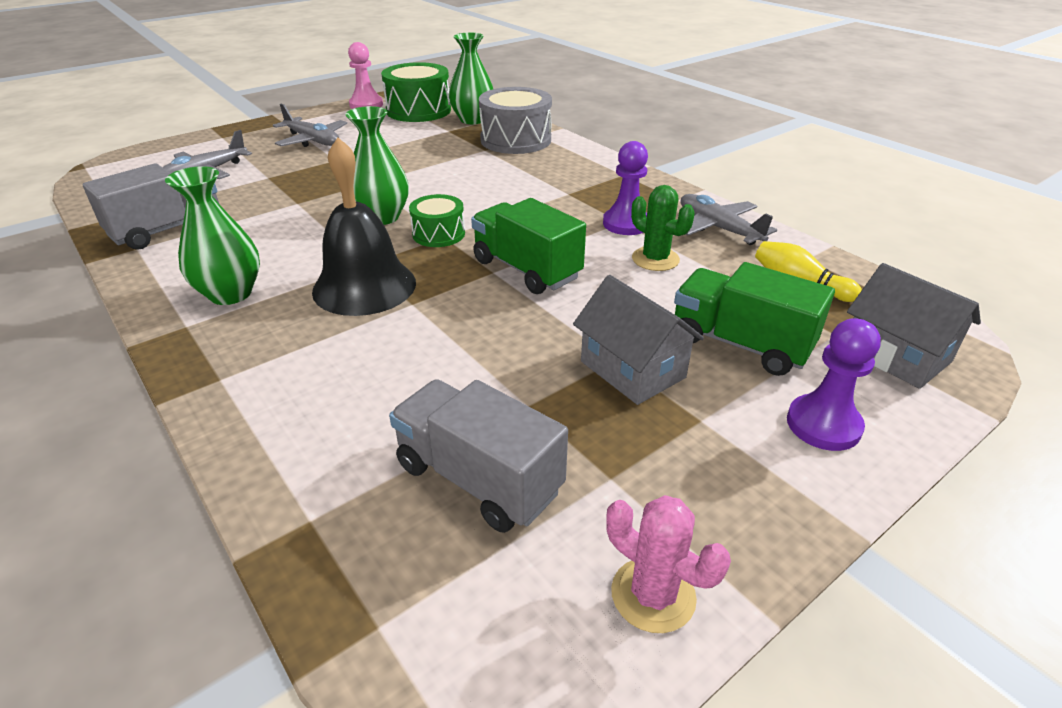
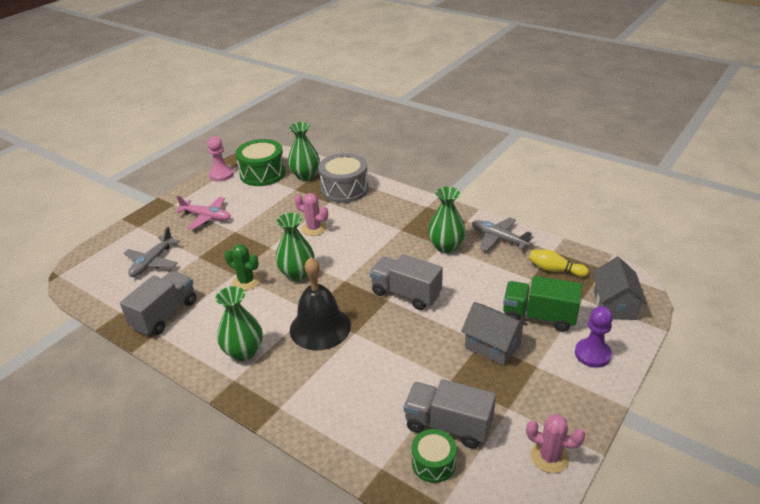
camera: 15 degrees left, 0 degrees up
grey plane [273,104,347,147] -> pink plane [175,195,231,230]
green drum [409,194,465,247] -> green drum moved to [411,429,457,483]
green truck [471,198,586,294] -> grey truck [370,254,443,310]
purple pawn [603,141,648,235] -> green vase [428,187,466,253]
green cactus [631,185,695,271] -> green cactus moved to [225,244,260,291]
grey house [847,263,981,389] -> grey house turned 60 degrees clockwise [593,257,647,320]
none -> pink cactus [295,193,328,236]

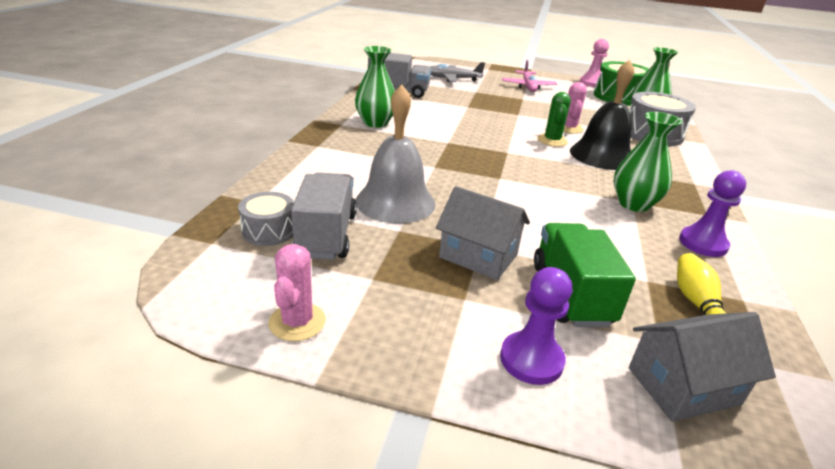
camera: 65 degrees right, 5 degrees down
green cactus [225,244,260,291] -> green cactus moved to [538,92,571,147]
green vase [275,213,315,281] -> none
black bell [290,257,351,350] -> black bell moved to [570,60,634,170]
grey truck [370,254,443,310] -> none
green drum [411,429,457,483] -> grey drum [238,192,294,246]
grey house [461,302,528,366] -> grey house turned 75 degrees counterclockwise [436,186,530,280]
grey plane [472,217,533,251] -> purple pawn [679,170,746,257]
none -> grey bell [356,84,435,223]

